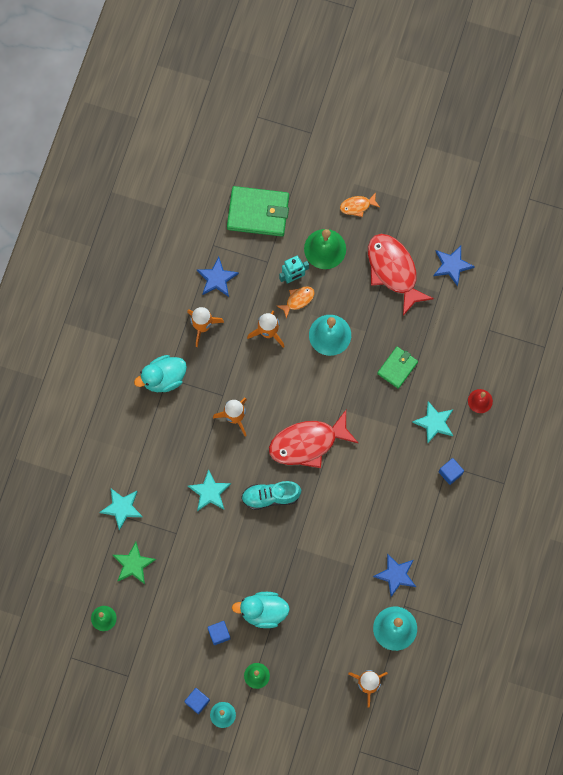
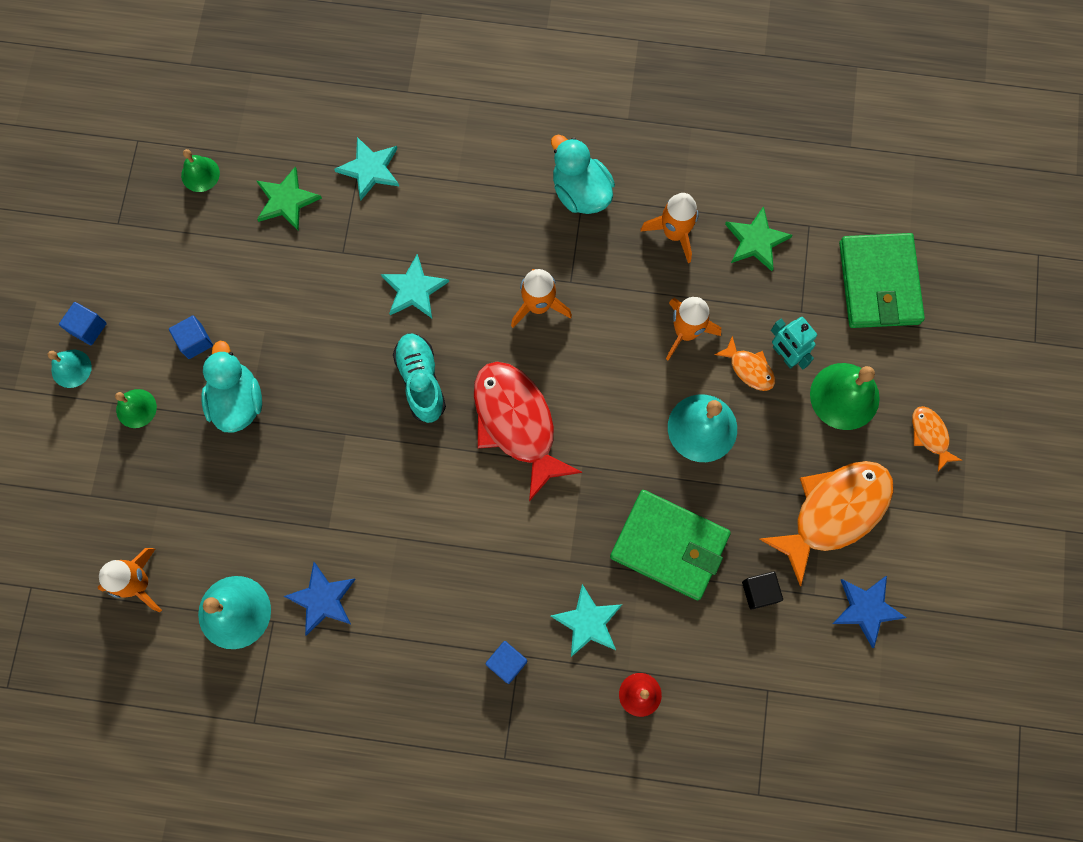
camera: 80 degrees right, 0 degrees up
blue star [196,257,239,297] -> green star [725,206,793,271]
red fish [368,234,434,316] -> orange fish [759,461,894,586]
green wallet [377,347,418,389] -> green wallet [610,490,731,600], size x1.71
none -> black cube [742,571,783,610]

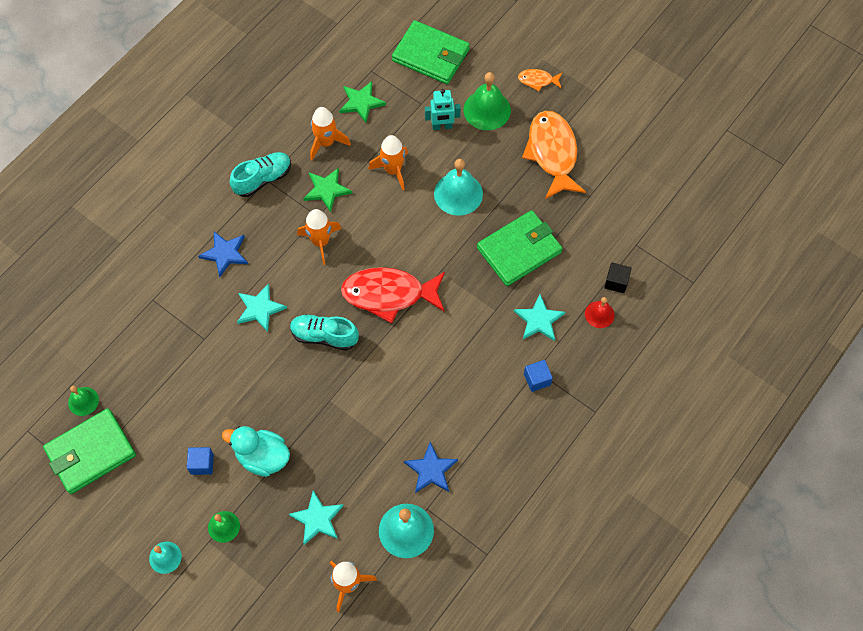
camera: 60 degrees left, 10 degrees down
blue cube [59,302,107,345] -> none
green star [257,166,322,231] -> green star moved to [303,168,352,212]
turquoise star [334,137,399,200] -> turquoise star moved to [289,491,344,545]
turquoise duck [551,135,615,214] -> turquoise shoe [230,152,291,197]
orange fish [714,336,775,391] -> none
black cube [742,571,783,610] -> black cube moved to [604,263,631,293]
blue star [833,576,906,648] -> blue star moved to [198,232,248,277]
none -> green wallet [43,408,136,494]

